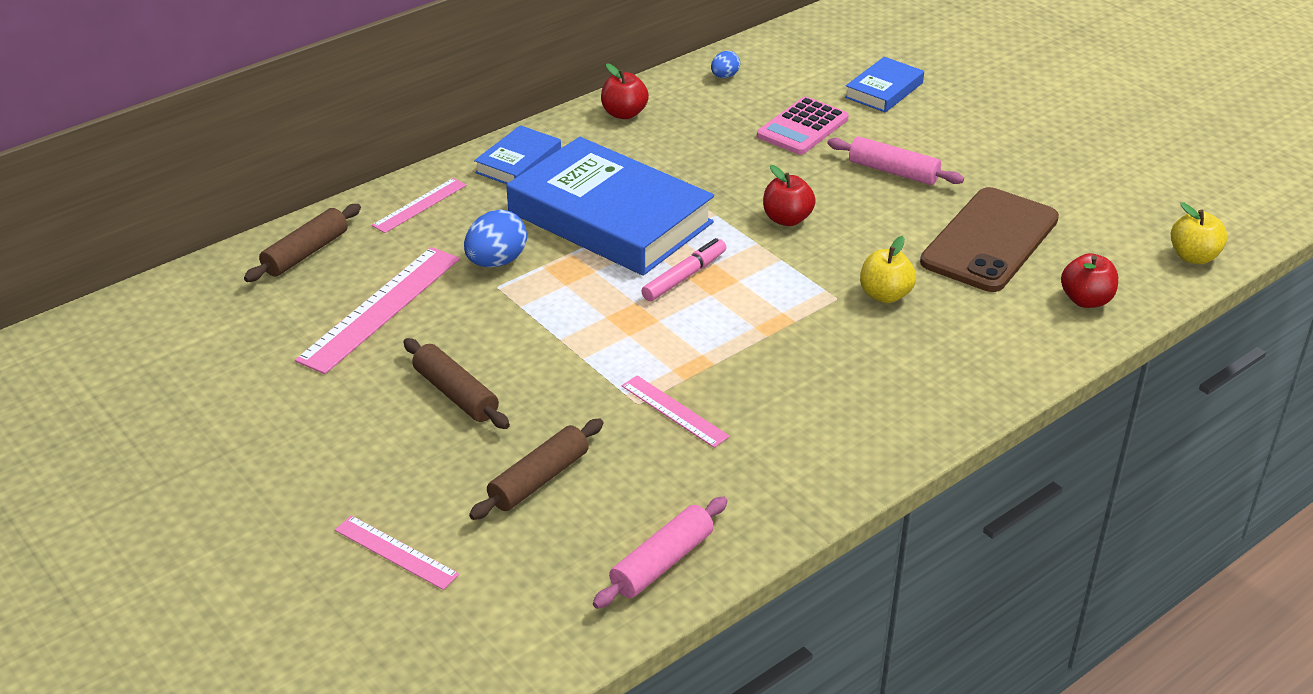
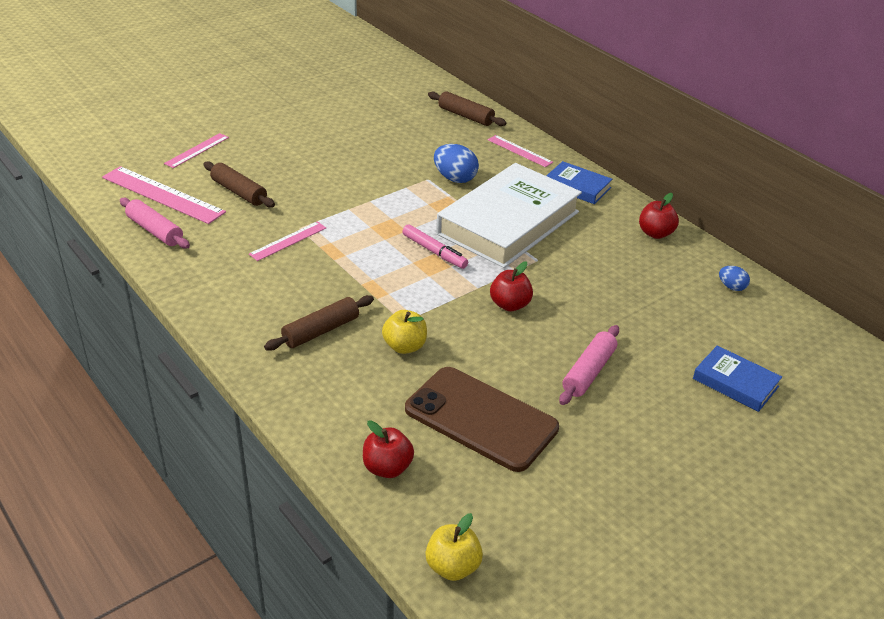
camera: 90 degrees right, 0 degrees up
pink ruler [295,247,460,374] -> pink ruler moved to [102,166,226,224]
brown rolling pin [403,338,510,429] -> brown rolling pin moved to [264,295,374,351]
blue book [507,137,714,276] -> white book [437,163,582,268]
pink calculator [757,97,849,155] -> none

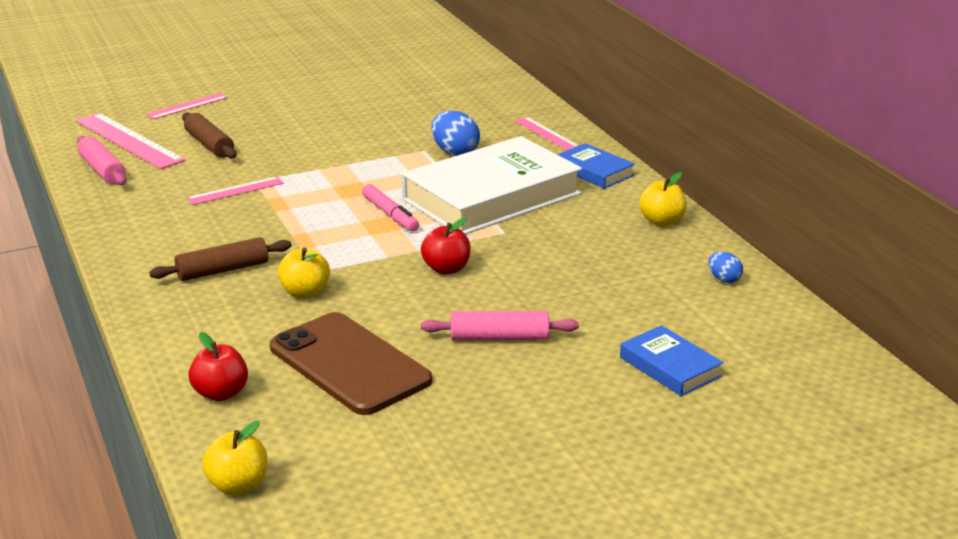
camera: 15 degrees right, 10 degrees down
brown rolling pin [428,91,506,126] -> none
pink rolling pin [559,325,619,405] -> pink rolling pin turned 45 degrees clockwise [421,311,579,340]
red apple [639,193,679,239] -> yellow apple [639,172,687,226]

